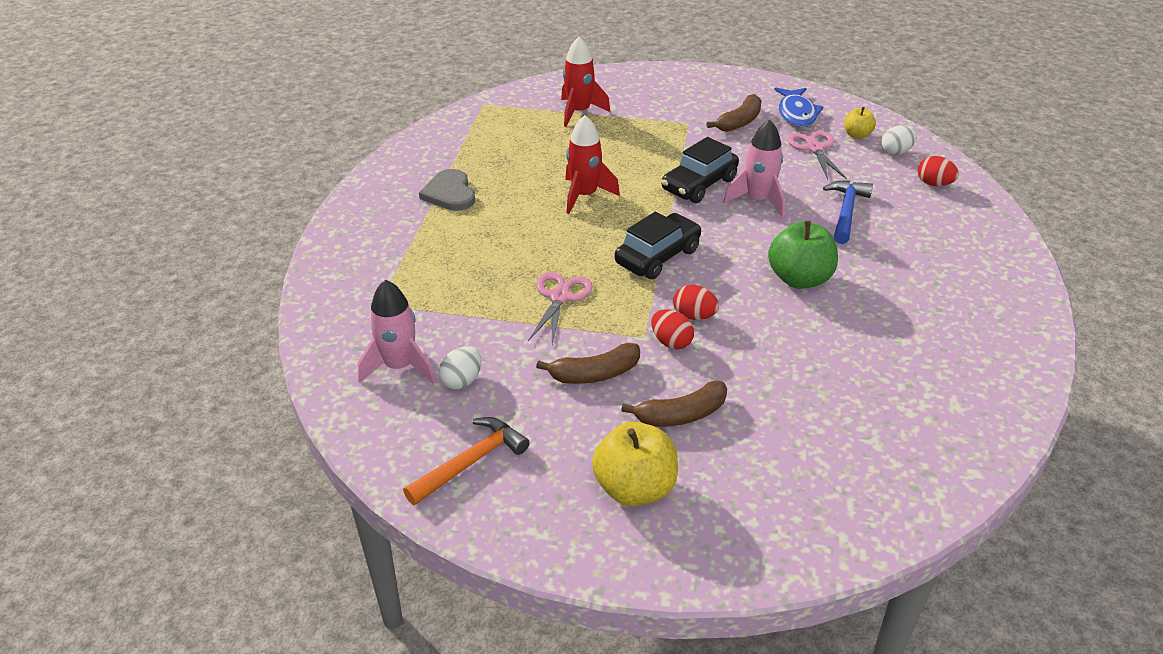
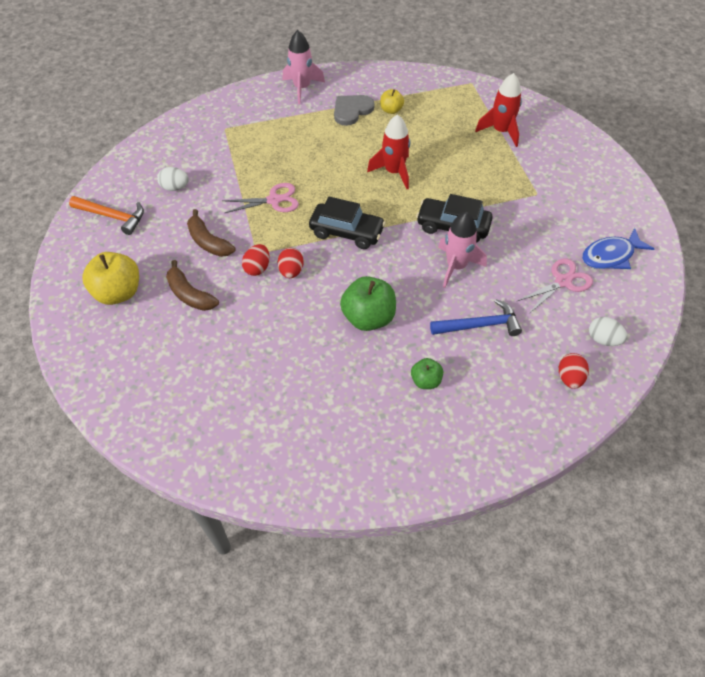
camera: 65 degrees right, 15 degrees up
pink rocket [358,280,435,383] -> pink rocket moved to [283,30,325,104]
brown banana [706,94,762,132] -> none
yellow apple [844,107,876,139] -> yellow apple moved to [380,89,404,114]
none -> green apple [411,358,443,389]

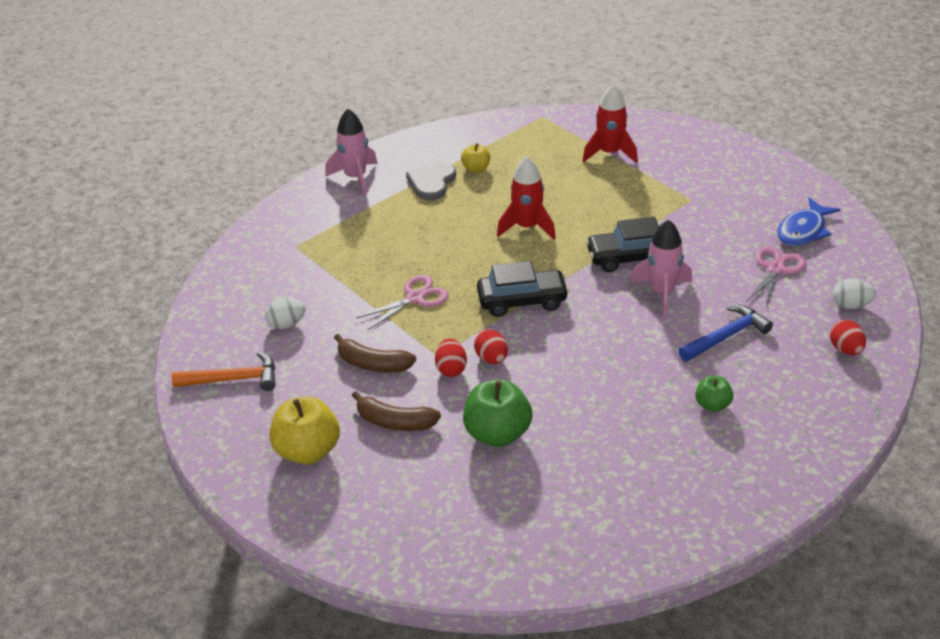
camera: 25 degrees left, 15 degrees down
green apple [340,276,396,331] -> green apple moved to [463,380,532,447]

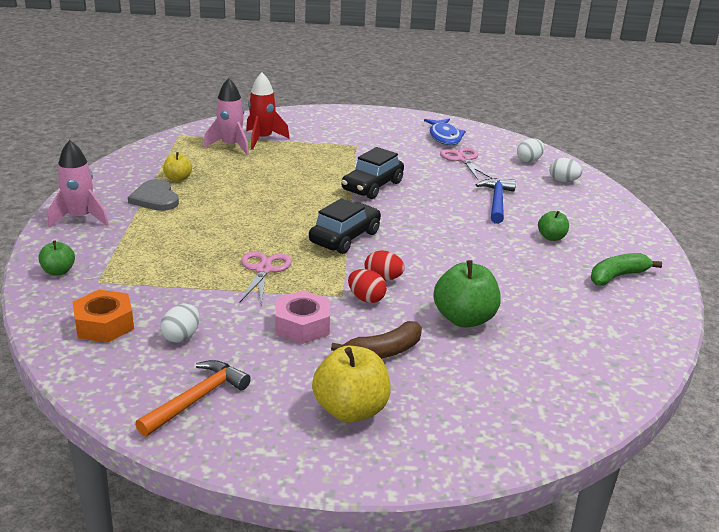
camera: 50 degrees left, 10 degrees down
brown banana [334,334,416,372] -> pink nut [275,290,330,344]
red rocket [497,156,556,239] -> none
pink rocket [630,219,692,316] -> pink rocket moved to [203,78,249,155]
red egg [830,320,866,355] -> white egg [549,158,582,182]
none -> green apple [38,241,75,275]
none -> orange nut [73,290,134,343]
none -> green banana [591,253,662,286]

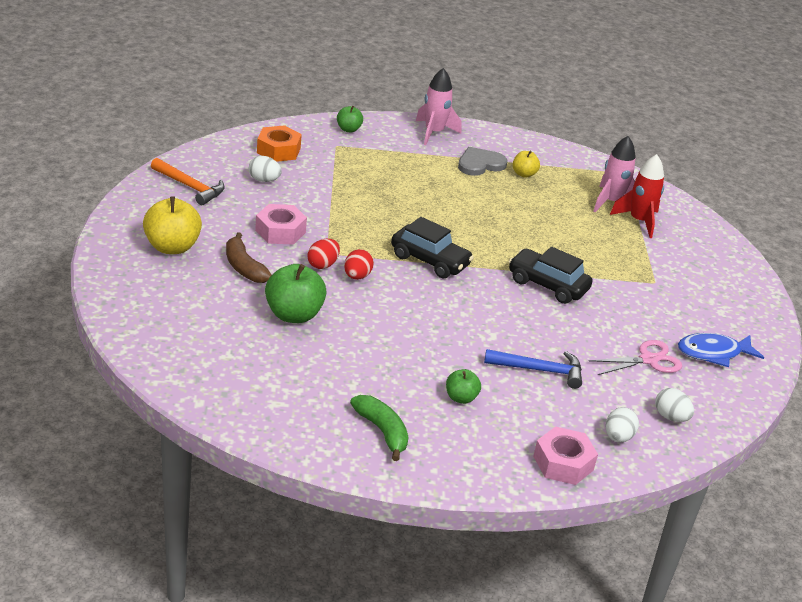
camera: 85 degrees right, 5 degrees up
pink scissors [239,251,292,304] -> none
none -> pink nut [533,426,598,485]

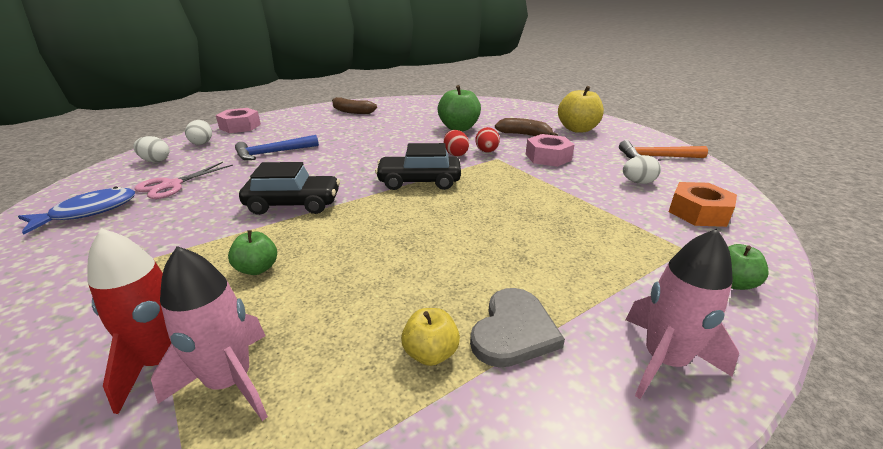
camera: 150 degrees right, 5 degrees down
green banana [350,395,408,461] -> brown banana [332,97,377,114]
green apple [446,369,481,404] -> green apple moved to [228,230,277,275]

